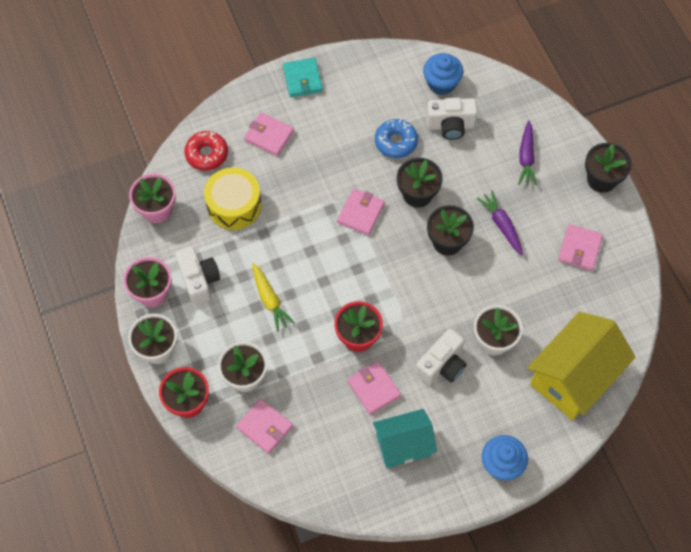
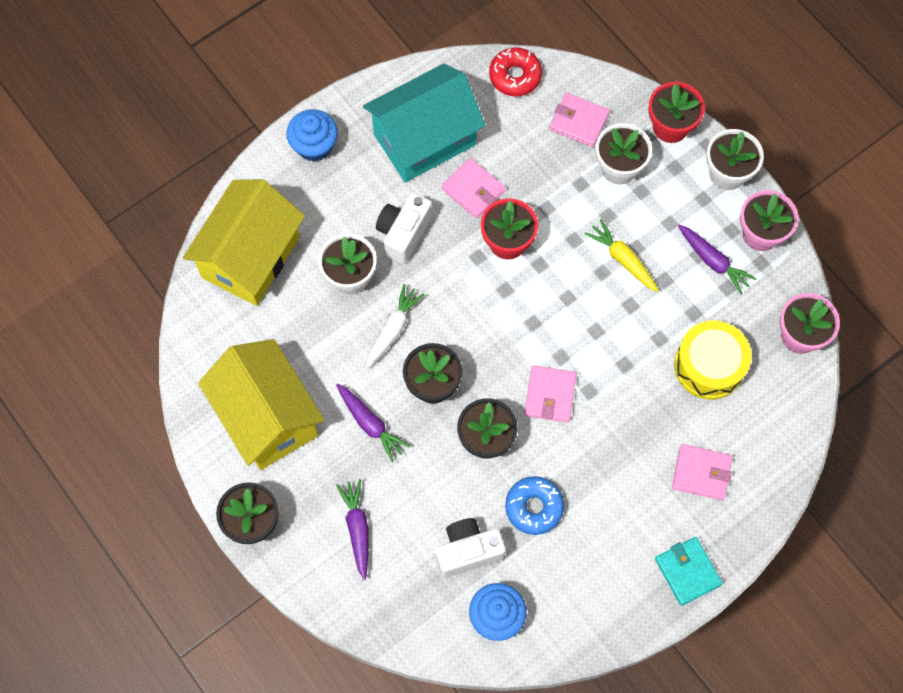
camera: 165 degrees right, 5 degrees up
white camera [175,246,220,306] -> purple carrot [678,225,757,295]
red donut [184,131,228,171] -> red donut moved to [489,47,542,97]
turquoise house [373,409,437,468] -> turquoise house [363,64,486,182], size x1.58
pink wallet [558,224,603,271] -> yellow house [198,339,325,470]
none -> white carrot [365,284,425,368]

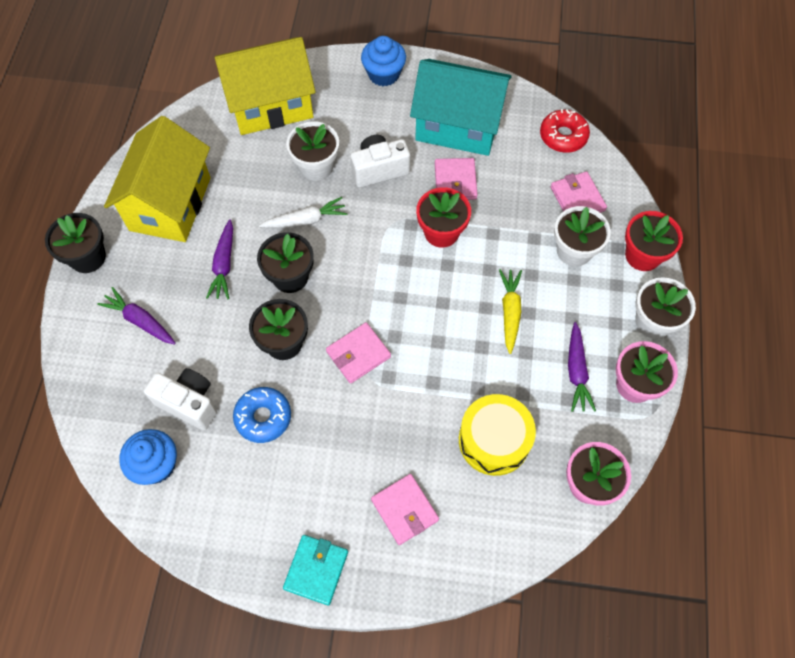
camera: 45 degrees right, 5 degrees down
purple carrot [336,479,369,580] -> purple carrot turned 90 degrees counterclockwise [97,287,176,345]

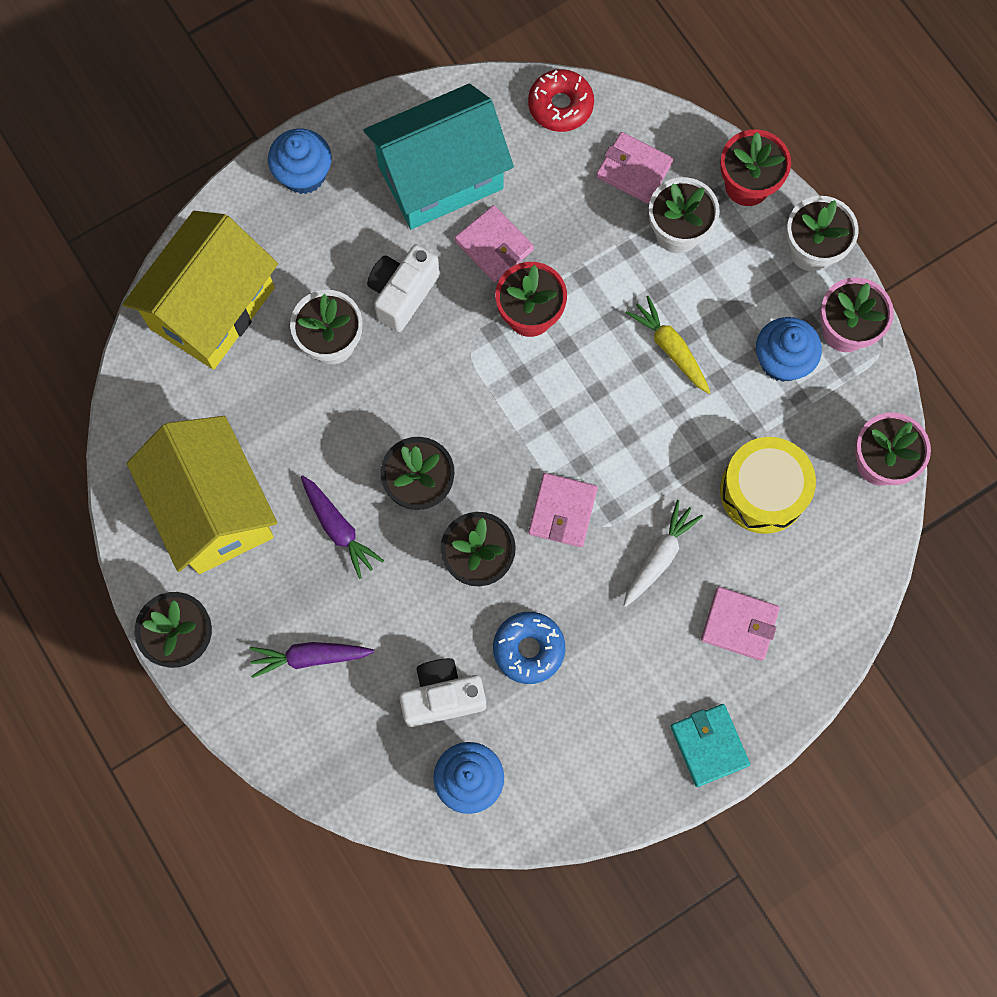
camera: 40 degrees left, 10 degrees up
white carrot [259,197,348,228] -> white carrot moved to [623,500,703,607]
purple carrot [568,322,596,412] -> blue cupcake [756,317,822,382]

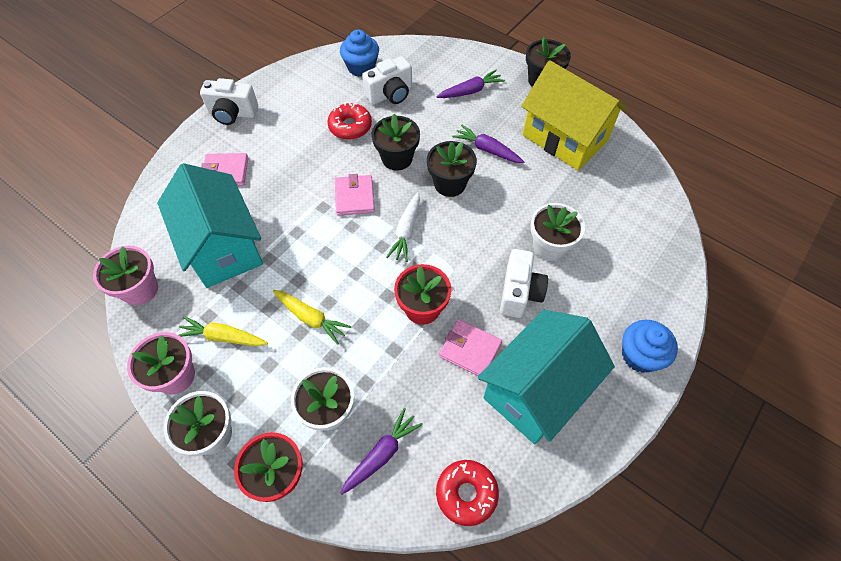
camera: 160 degrees right, 15 degrees down
yellow house [122,211,278,369] -> none
blue donut [493,612,565,684] -> red donut [327,102,372,140]
pink wallet [596,132,673,204] -> purple carrot [341,408,423,495]
white carrot [623,500,703,607] -> white carrot moved to [386,192,420,262]
turquoise wallet [671,704,750,787] -> white camera [200,78,258,125]
yellow drum [720,437,816,534] -> turquoise house [157,163,263,288]
blue cupcake [756,317,822,382] -> yellow carrot [178,316,268,346]

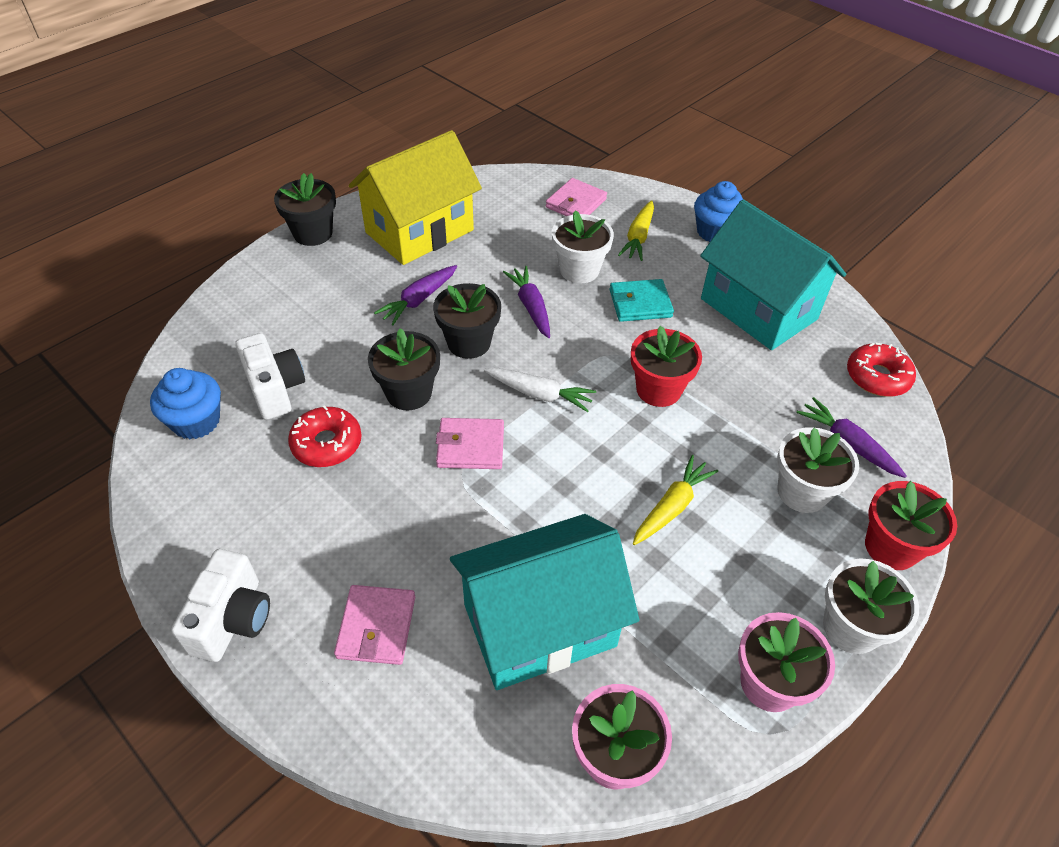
camera: 85 degrees left, 10 degrees down
yellow carrot [178,316,268,346] -> yellow carrot moved to [618,200,654,261]
purple carrot [437,70,505,98] -> purple carrot moved to [503,266,550,338]
pink wallet [439,319,502,376] -> pink wallet moved to [546,178,607,216]
white camera [500,249,548,318] -> turquoise wallet [610,279,674,322]

